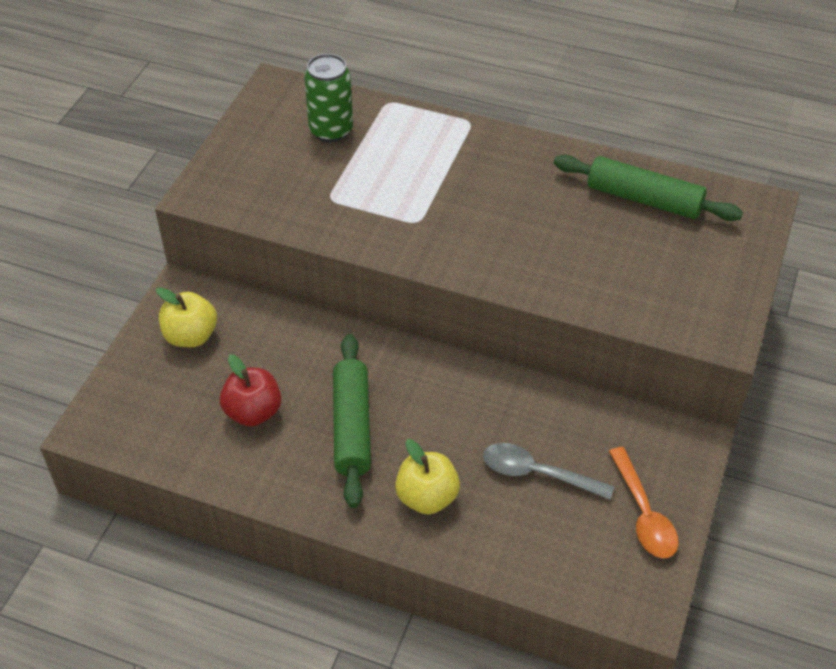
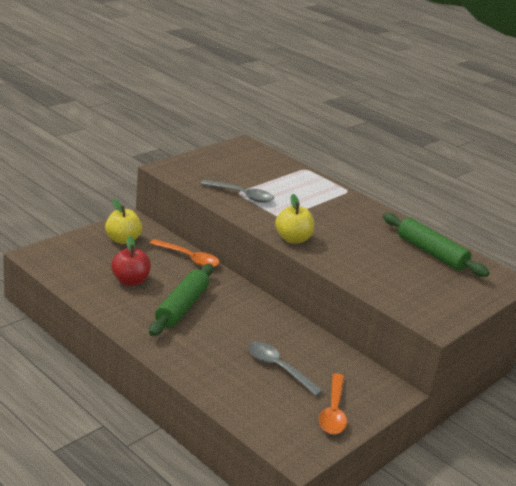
camera: 20 degrees right, 20 degrees down
green can [304,54,353,142] -> none
yellow apple [395,439,460,514] -> yellow apple moved to [275,194,314,244]
none -> orange spoon [149,239,219,267]
none -> grey spoon [201,180,274,203]

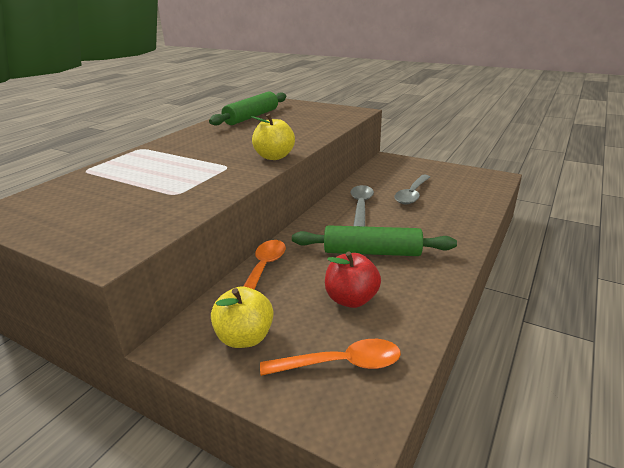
camera: 100 degrees left, 0 degrees up
grey spoon [201,180,274,203] -> grey spoon moved to [350,185,374,227]
orange spoon [319,373,347,434] -> orange spoon moved to [260,339,401,376]

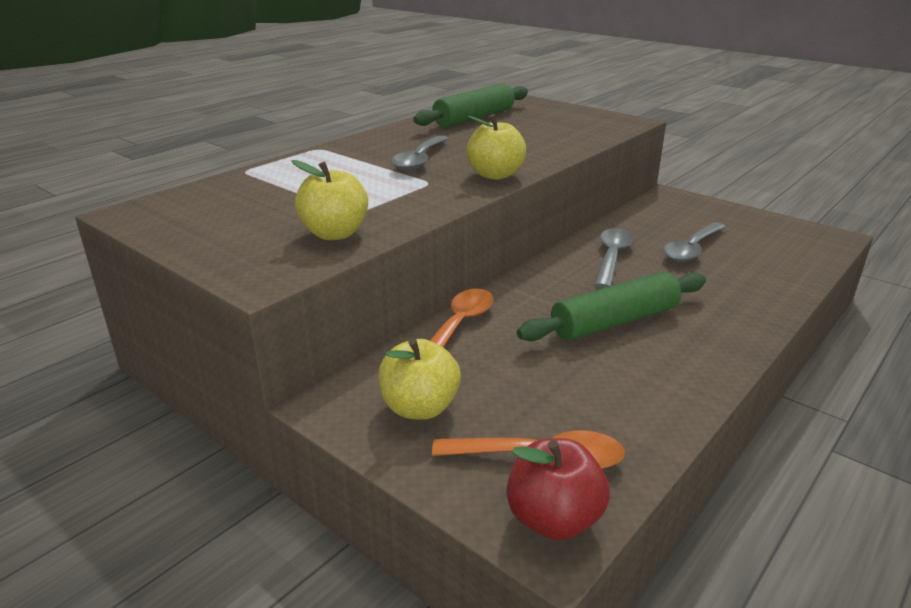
camera: 10 degrees right, 0 degrees up
green rolling pin [292,225,457,256] -> green rolling pin turned 45 degrees counterclockwise [517,272,706,341]
red apple [325,252,381,308] -> red apple moved to [506,438,610,540]
none -> yellow apple [291,160,368,240]
none -> grey spoon [391,135,449,171]

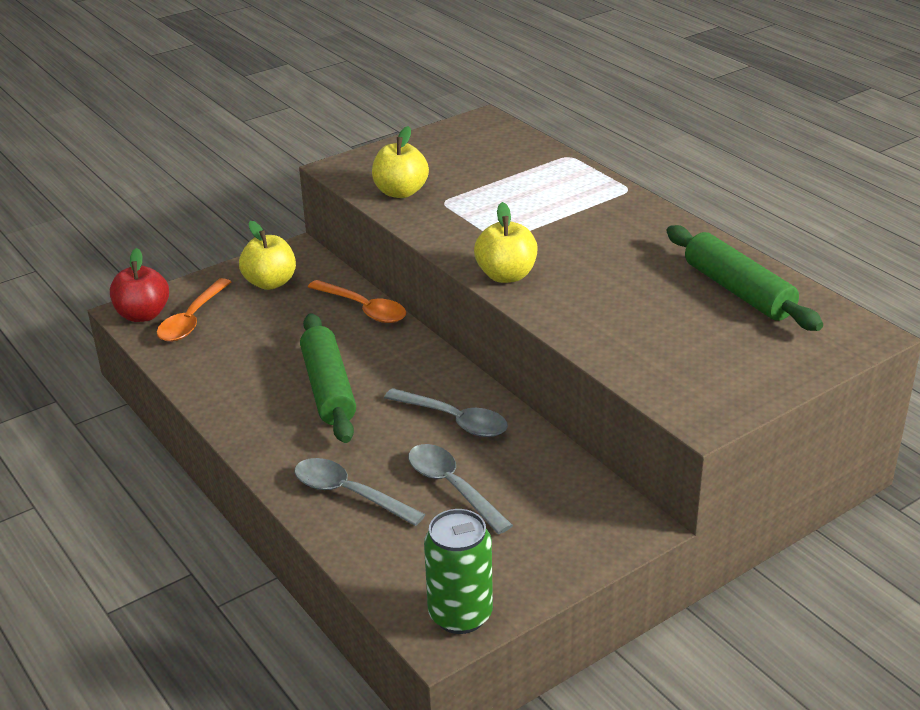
camera: 105 degrees right, 5 degrees up
grey spoon [391,135,449,171] -> grey spoon moved to [294,458,426,526]
none -> green can [424,509,493,634]

